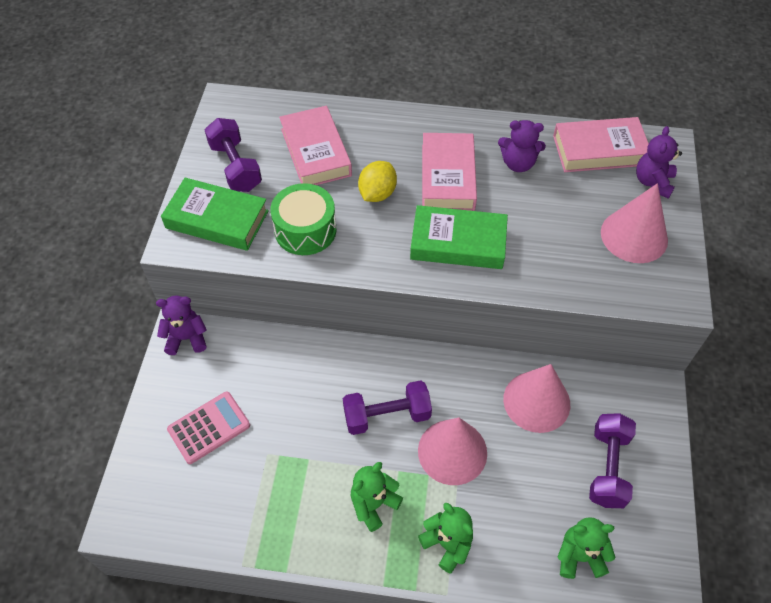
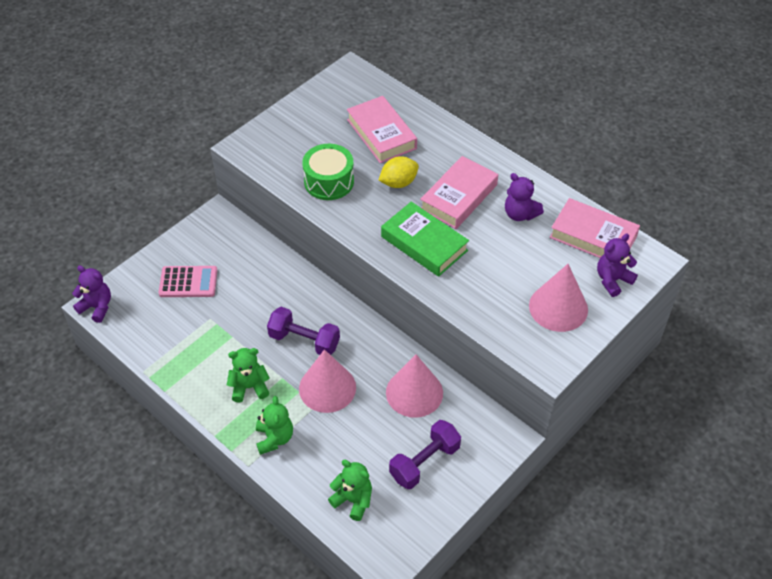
camera: 35 degrees right, 5 degrees down
purple teddy bear [156,296,207,355] -> purple teddy bear moved to [72,266,111,323]
green book [161,178,269,251] -> none
purple dumbbell [205,118,262,192] -> none
pink book [279,106,352,185] -> pink book turned 45 degrees counterclockwise [347,96,417,163]

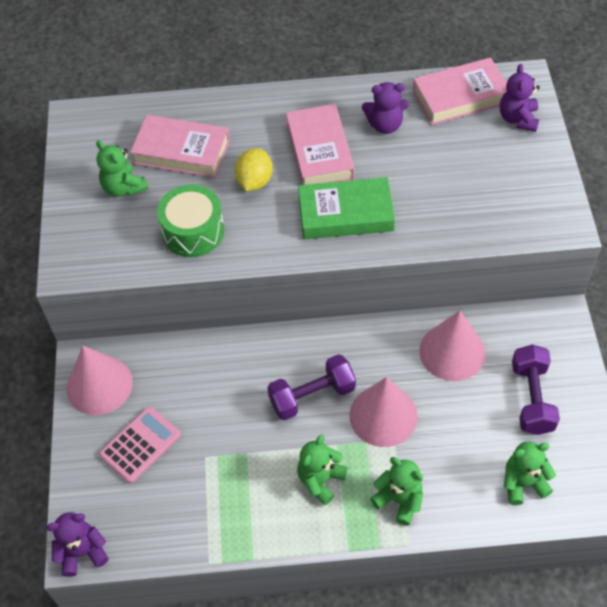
camera: 45 degrees left, 5 degrees up
pink cone [529,264,588,332] -> pink cone moved to [67,346,133,415]
none -> green teddy bear [96,140,148,197]

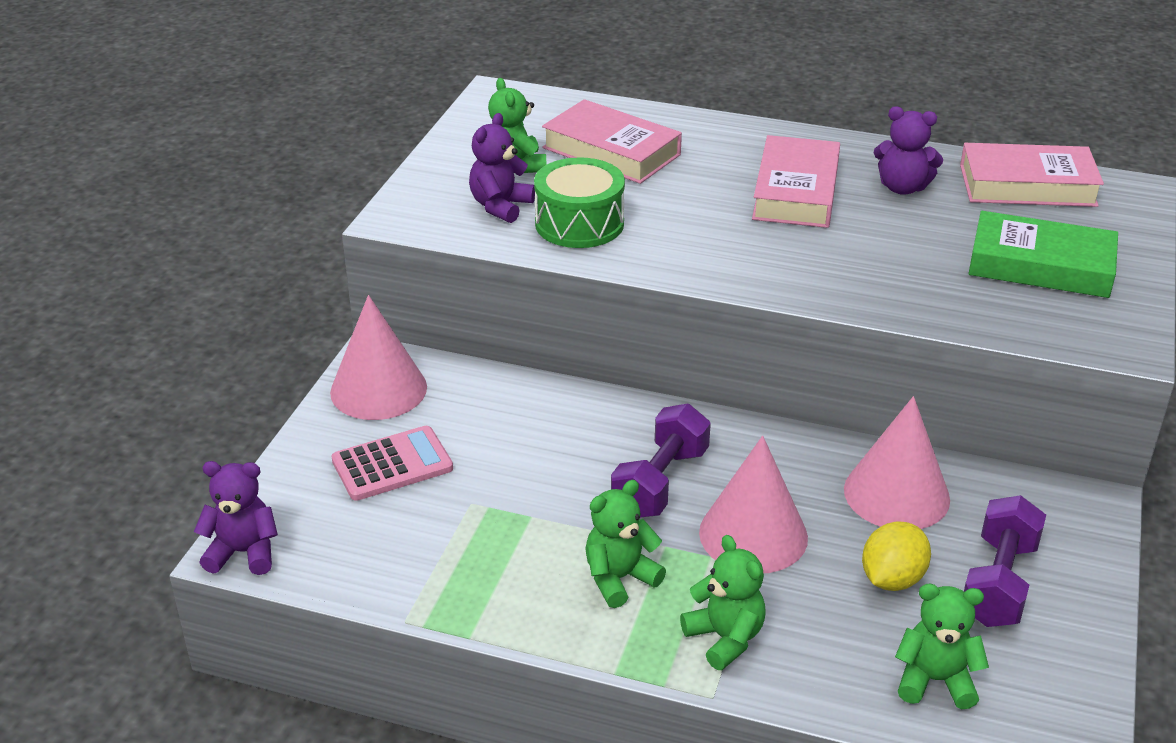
camera: 20 degrees right, 20 degrees down
yellow lemon [235,148,273,191] -> yellow lemon moved to [862,521,931,591]
purple dumbbell [267,354,356,420] -> purple dumbbell turned 60 degrees counterclockwise [611,404,711,518]
green book [298,177,395,239] -> green book moved to [968,211,1118,298]
purple teddy bear [500,64,540,132] -> purple teddy bear moved to [469,113,535,223]

